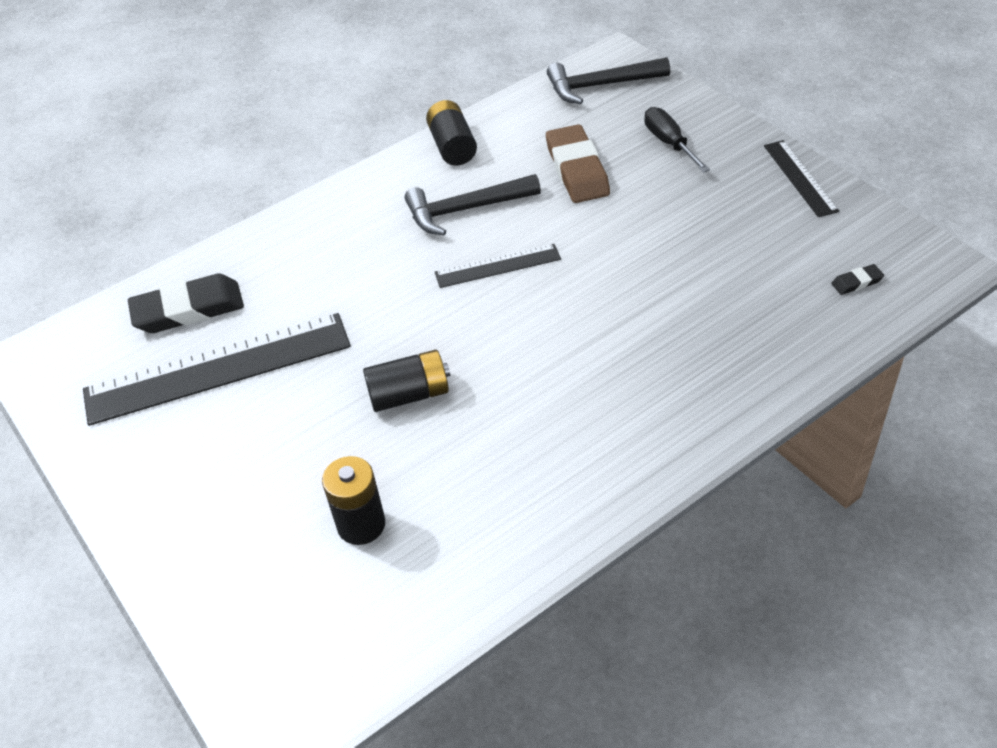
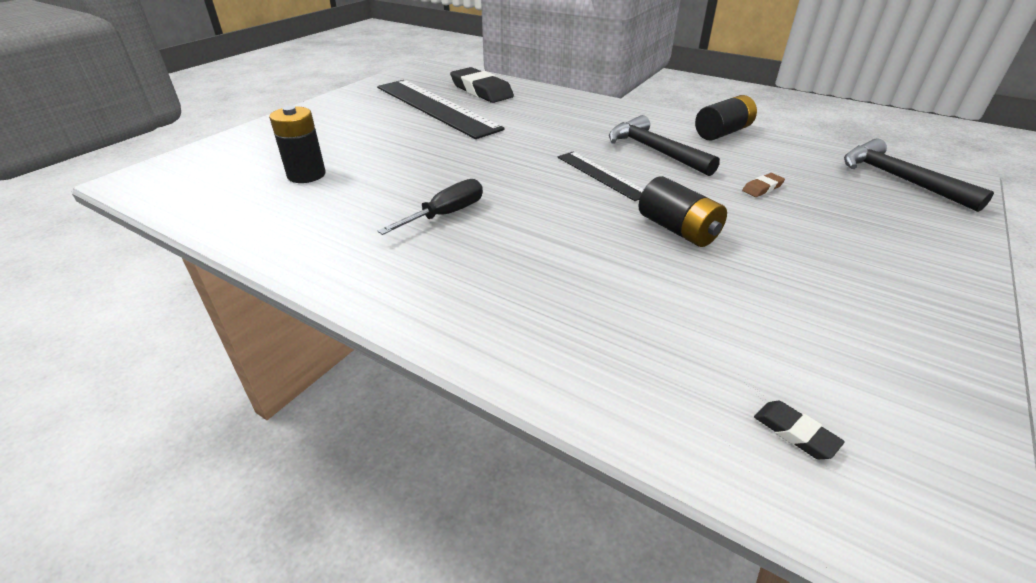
camera: 65 degrees right, 10 degrees down
black battery [363,350,450,412] -> black battery moved to [639,176,727,247]
brown eraser [546,124,610,203] -> brown eraser [742,173,785,197], size x0.44
black screwdriver [644,107,710,172] -> black screwdriver moved to [378,179,483,235]
black ruler [764,140,839,217] -> none

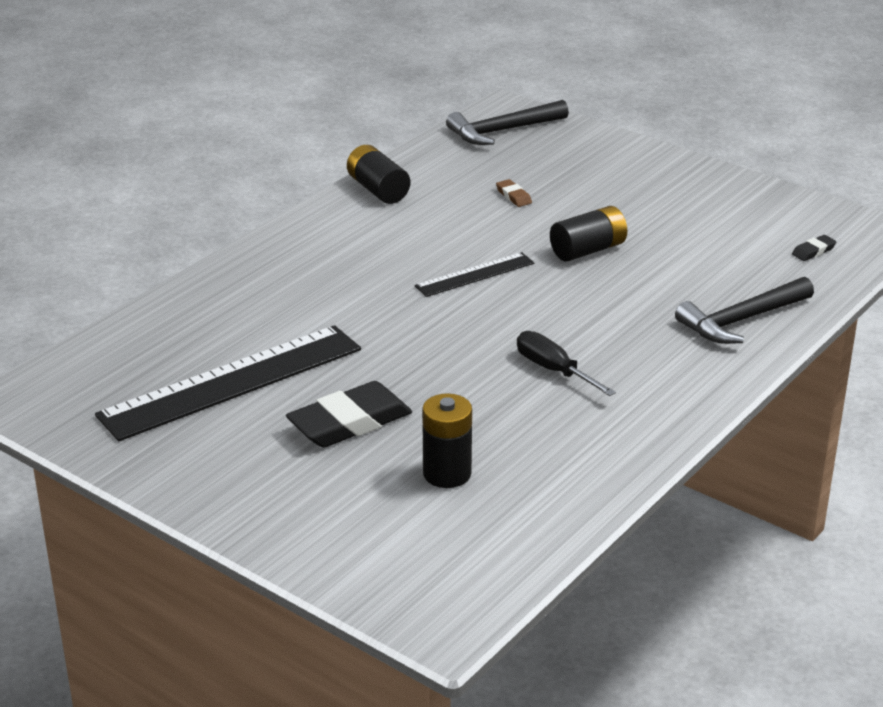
camera: 85 degrees left, 5 degrees down
black eraser [450,67,514,103] -> black eraser moved to [286,381,412,448]
black hammer [609,115,720,176] -> black hammer moved to [675,277,814,344]

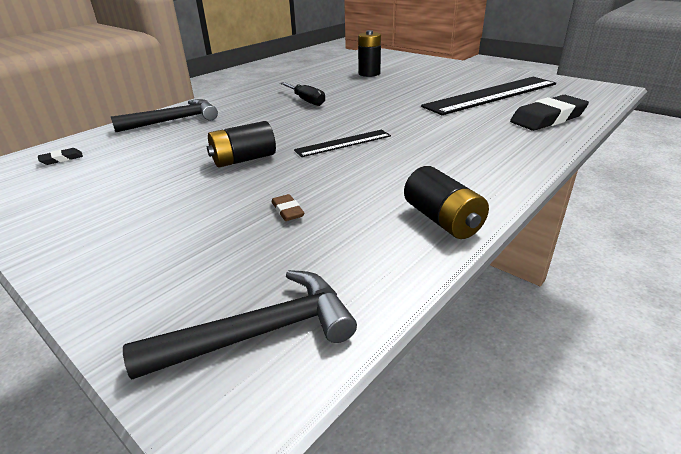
camera: 175 degrees left, 0 degrees up
black eraser [286,381,412,448] -> black eraser moved to [510,95,589,131]

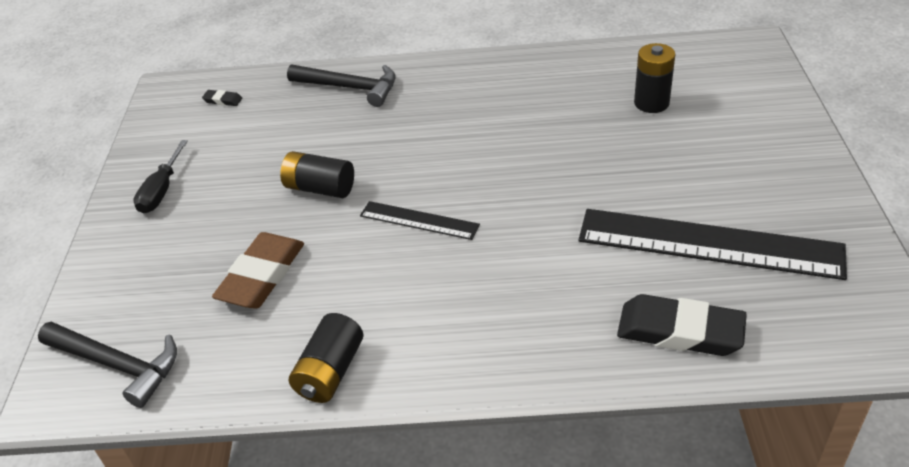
camera: 50 degrees right, 10 degrees up
brown eraser [271,194,304,221] -> brown eraser [212,232,304,308], size x2.30
black screwdriver [280,82,325,106] -> black screwdriver moved to [133,140,188,213]

